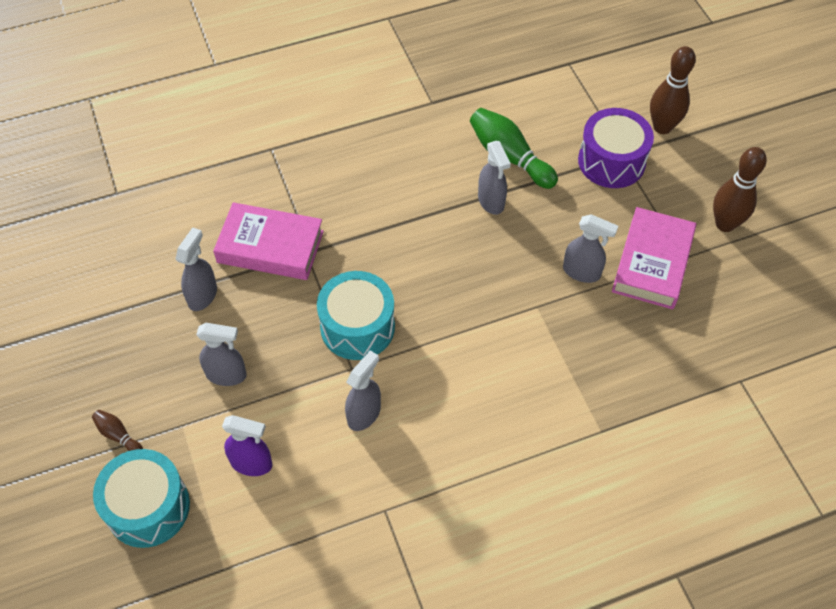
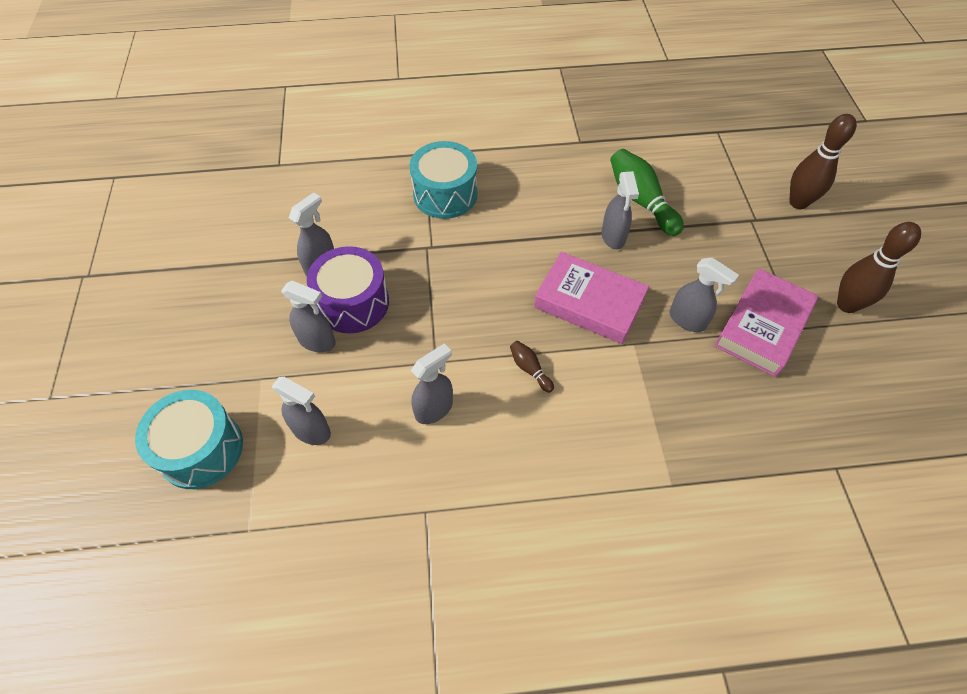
camera: 15 degrees right, 0 degrees up
brown bowling pin [92,410,143,451] -> brown bowling pin moved to [510,341,554,393]
pink book [213,202,324,280] -> pink book moved to [534,252,649,344]
purple spray bottle [222,415,273,476] -> grey spray bottle [272,377,331,445]
turquoise drum [317,271,395,360] -> turquoise drum moved to [410,141,478,219]
purple drum [578,108,654,188] -> purple drum moved to [307,246,389,333]

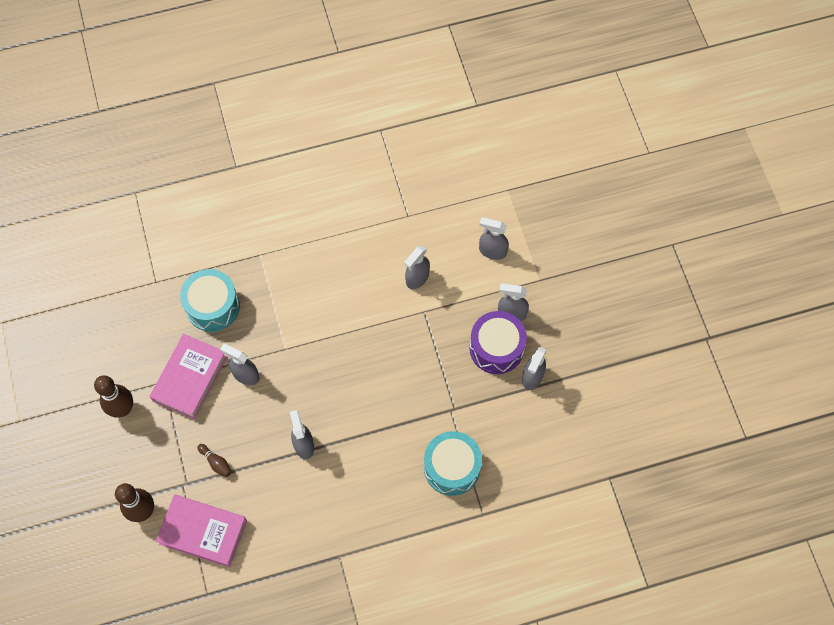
camera: 170 degrees right, 10 degrees up
turquoise drum [135,390,243,489] -> turquoise drum moved to [180,269,240,332]
brown bowling pin [510,341,554,393] -> brown bowling pin moved to [197,444,232,477]
pink book [534,252,649,344] -> pink book moved to [156,495,247,567]
green bowling pin [610,149,684,236] -> none

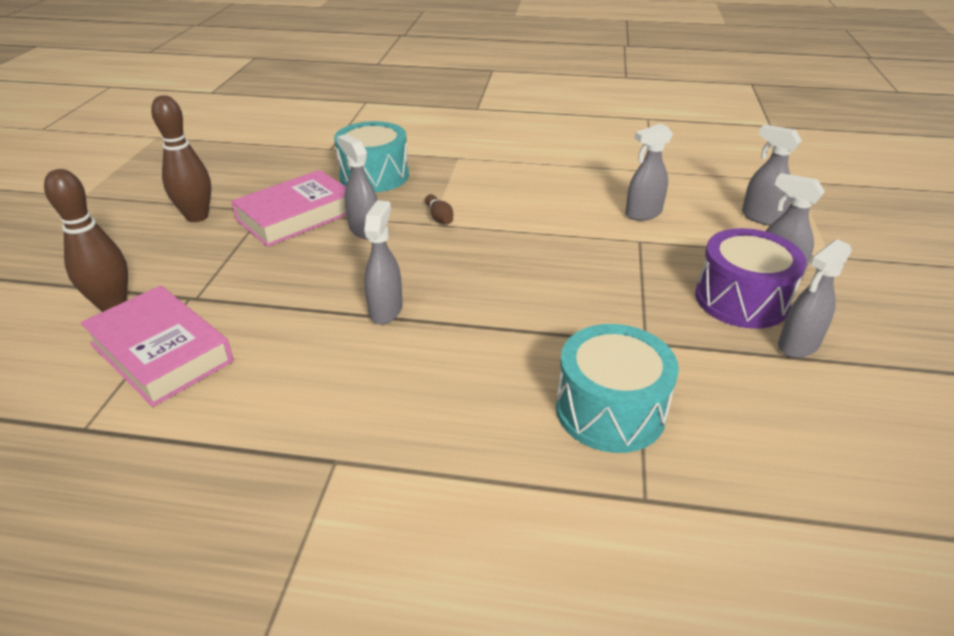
camera: 25 degrees right, 30 degrees down
brown bowling pin [197,444,232,477] -> brown bowling pin moved to [425,194,453,224]

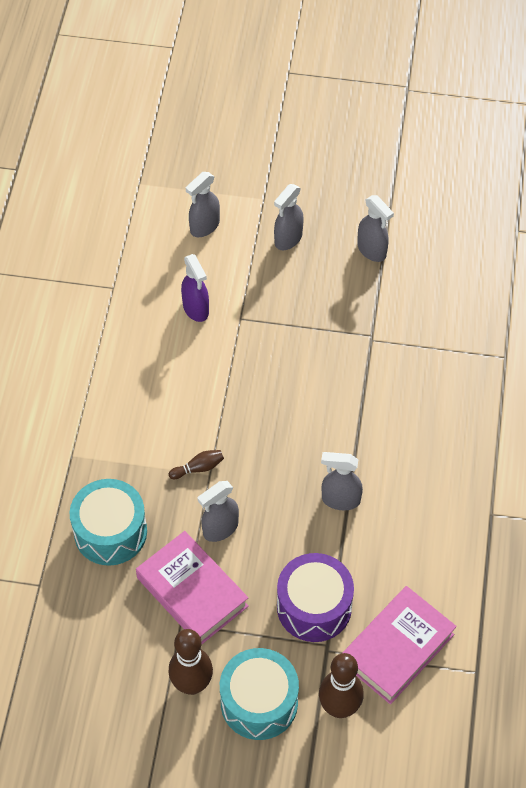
camera: 90 degrees left, 20 degrees up
turquoise drum [556,324,679,453] -> turquoise drum moved to [220,648,299,740]
grey spray bottle [625,123,673,221] -> purple spray bottle [181,254,209,322]
purple drum [695,228,806,329] -> purple drum moved to [277,553,354,642]

